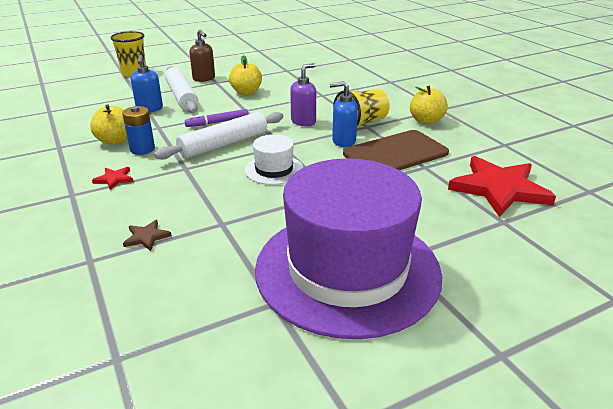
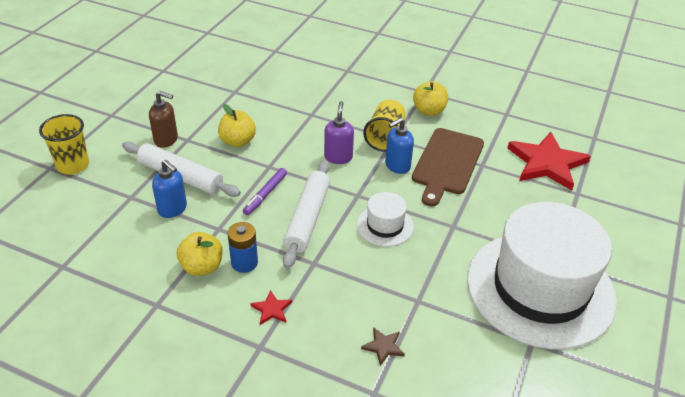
camera: 40 degrees left, 10 degrees up
purple hat [255,158,442,339] -> white hat [467,202,617,350]

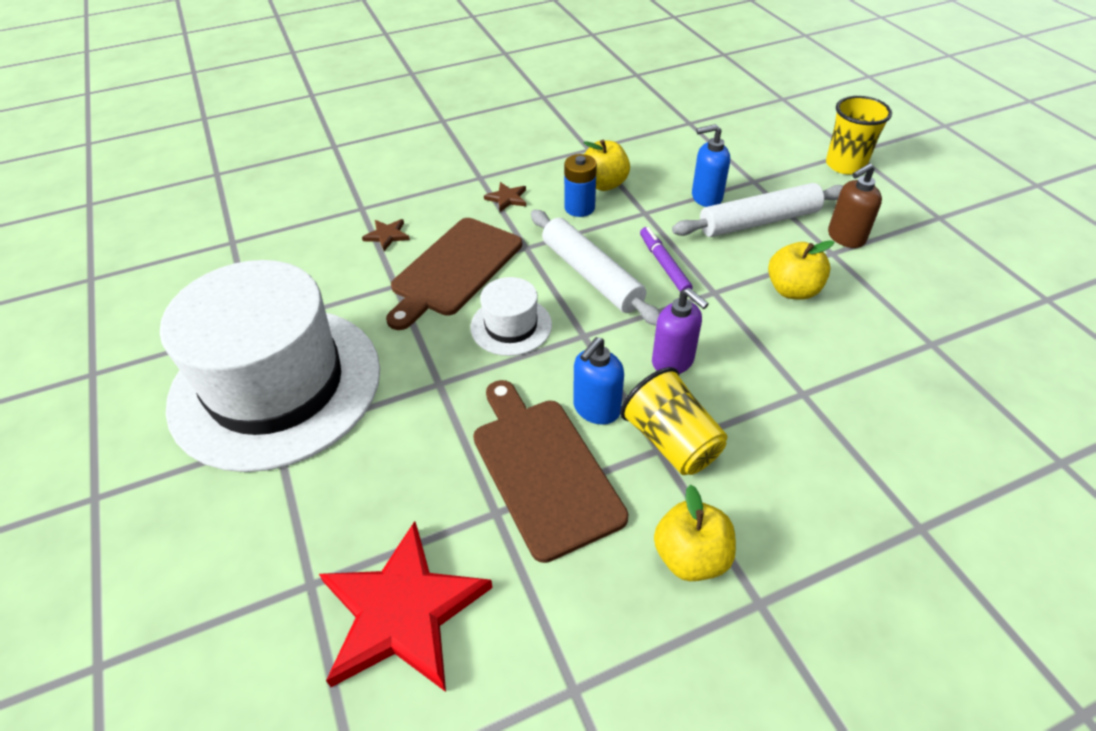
camera: 135 degrees right, 5 degrees up
red star [250,290,292,325] -> brown star [484,182,526,212]
blue soap dispenser [385,117,414,174] -> blue soap dispenser turned 150 degrees counterclockwise [573,337,624,425]
none -> brown cutting board [386,218,522,330]

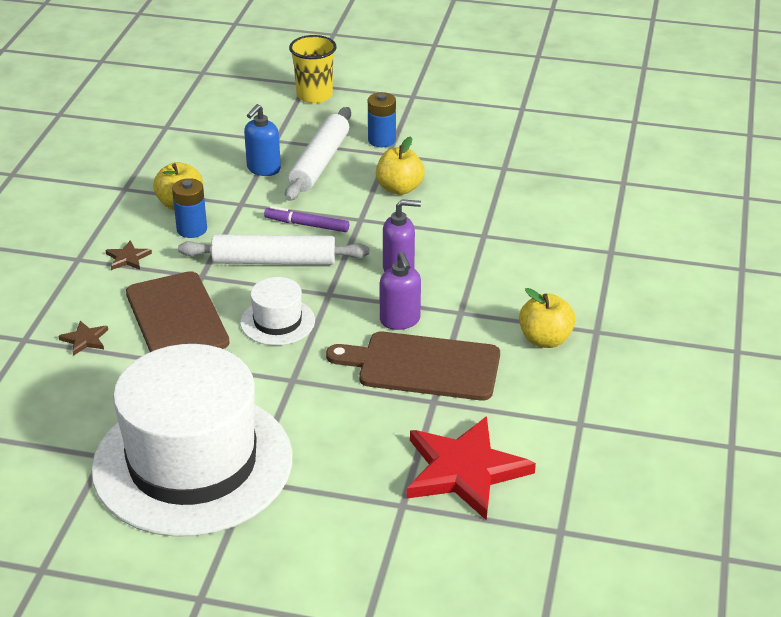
camera: 55 degrees left, 10 degrees down
blue soap dispenser [573,337,624,425] -> purple soap dispenser [380,252,421,330]
yellow cup [620,367,728,475] -> none
brown soap dispenser [828,163,882,248] -> blue battery [368,92,396,147]

